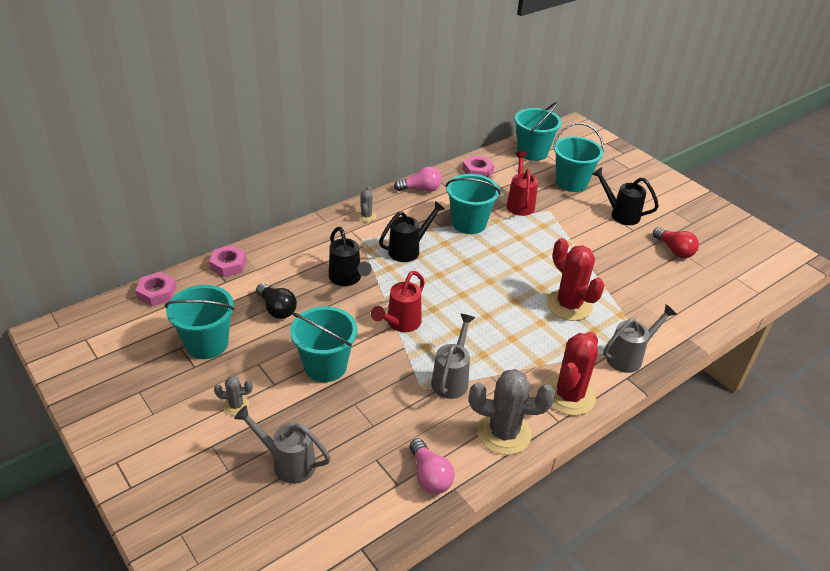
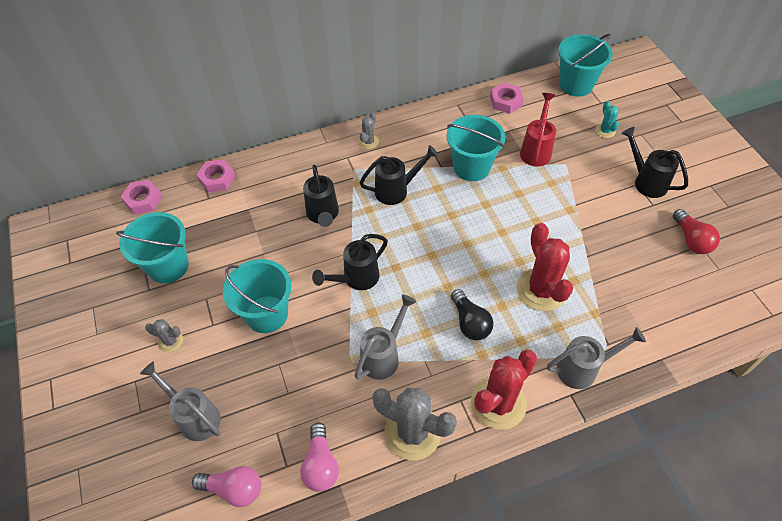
camera: 20 degrees right, 15 degrees up
black light bulb [256,283,297,319] -> black light bulb moved to [451,289,494,341]
red watering can [371,271,425,332] -> black watering can [312,234,388,290]
pink light bulb [394,166,442,192] -> pink light bulb moved to [192,466,261,507]
turquoise bucket [553,123,604,192] -> turquoise cactus [595,101,619,138]

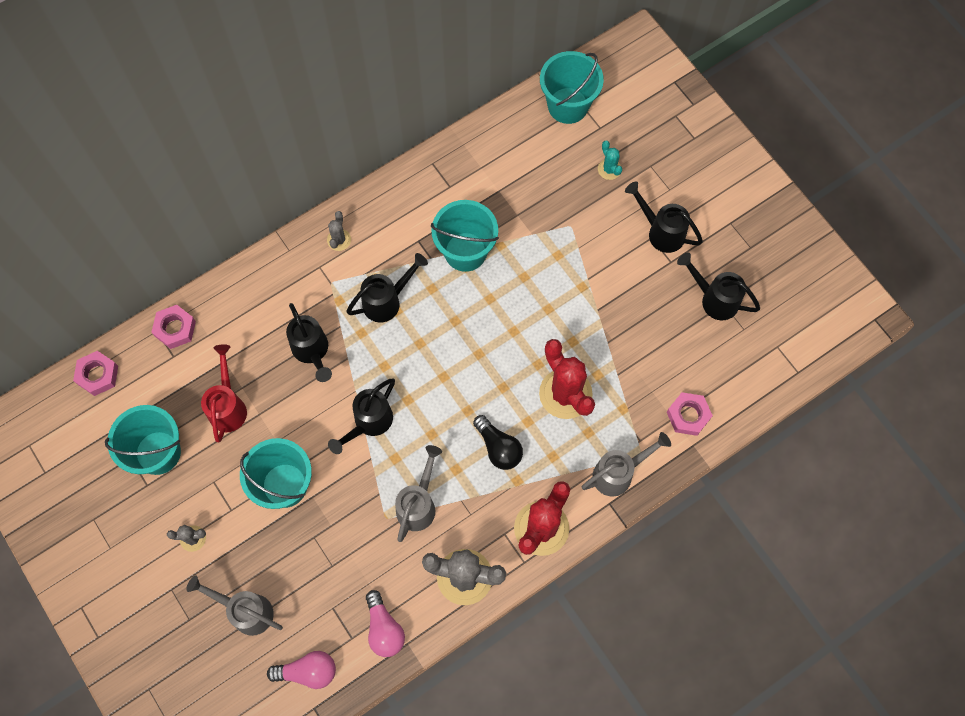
camera: 15 degrees left, 15 degrees up
pink nut [490,83,524,114] -> pink nut moved to [667,392,713,436]
red watering can [520,93,556,167] -> red watering can moved to [201,344,247,442]
red light bulb [673,209,720,254] -> black watering can [677,252,760,320]

